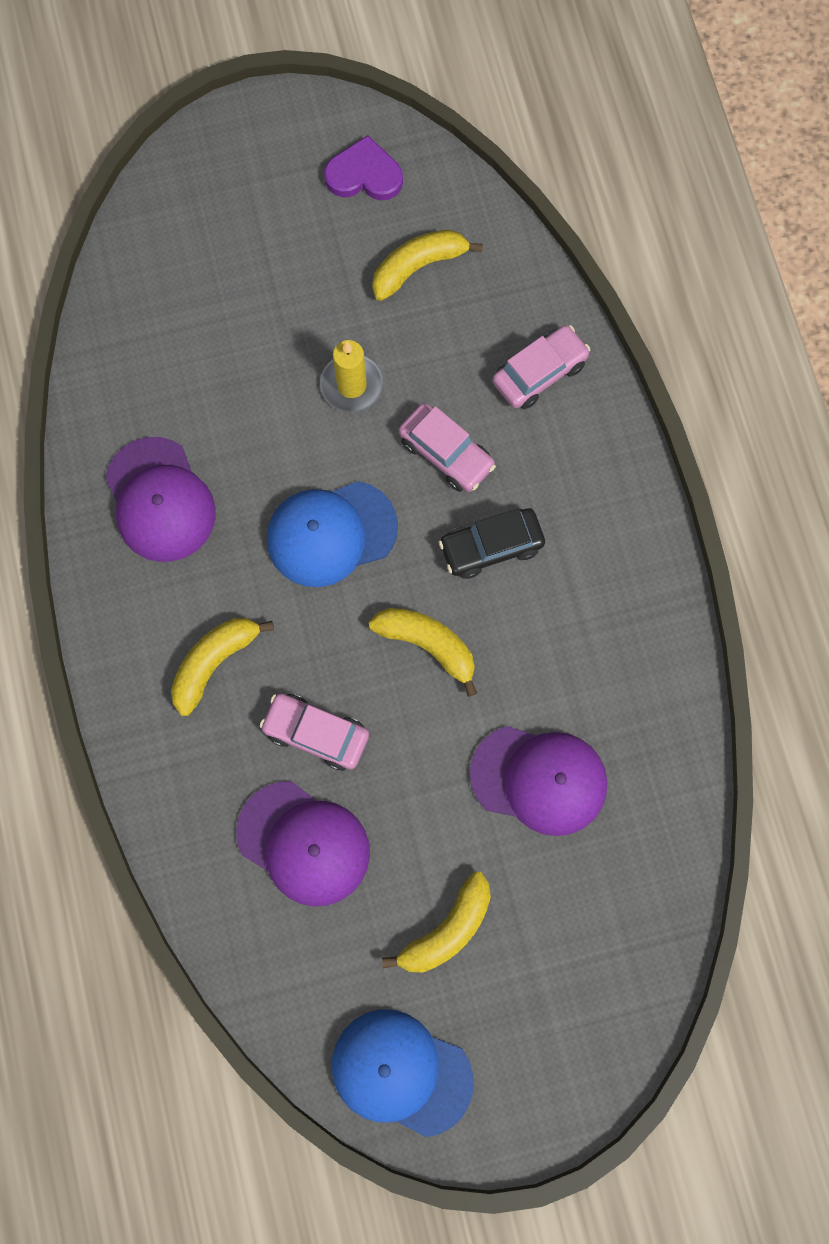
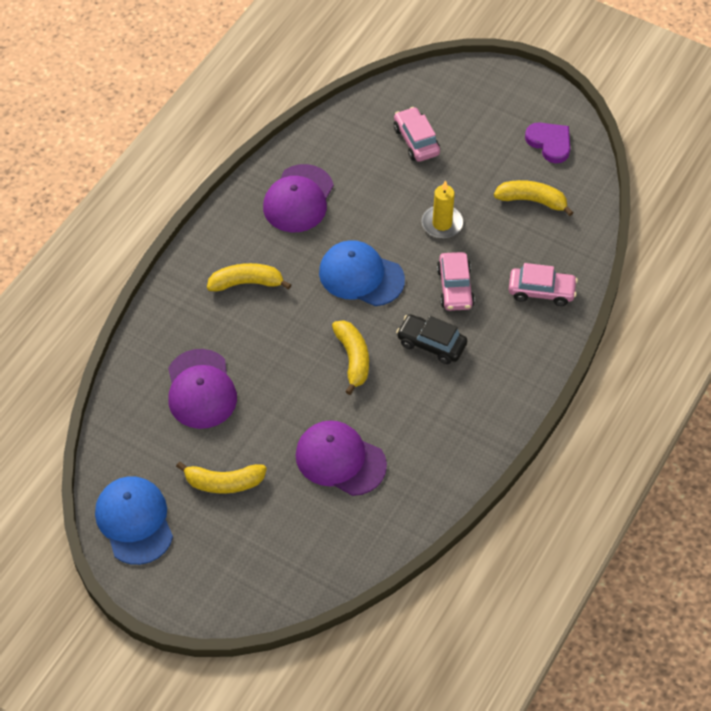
camera: 45 degrees right, 20 degrees down
pink car [260,693,369,771] -> pink car moved to [394,107,440,162]
purple cap [470,726,607,836] -> purple cap turned 150 degrees clockwise [295,420,387,496]

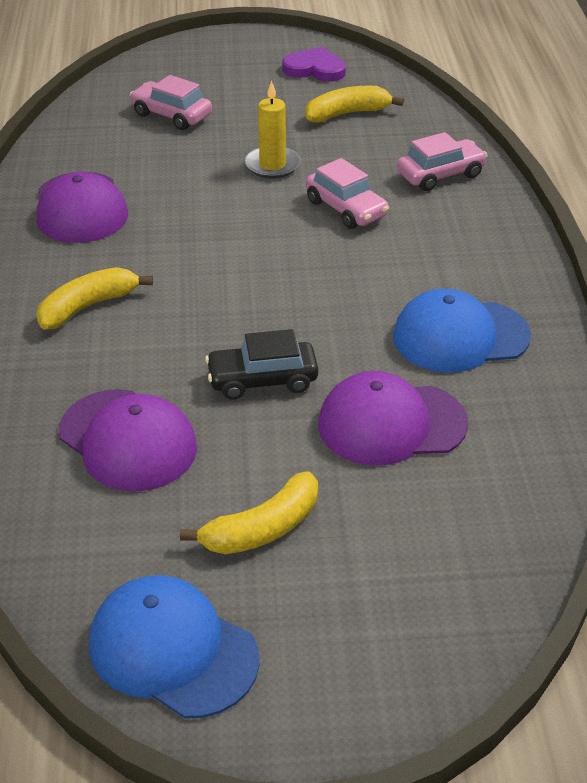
camera: 35 degrees left, 15 degrees down
blue cap [319,240,405,306] -> blue cap moved to [393,289,531,373]
yellow banana [332,320,369,395] -> none
black car [396,314,467,364] -> black car moved to [205,329,318,400]

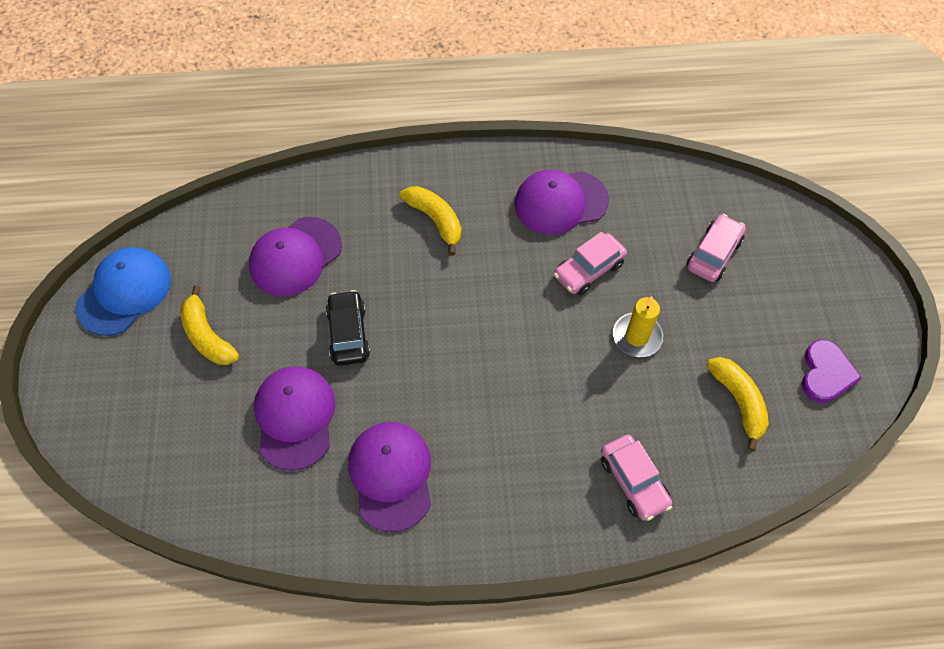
camera: 90 degrees right, 20 degrees up
pink car [306,158,389,229] -> pink car moved to [554,232,627,295]
blue cap [393,289,531,373] -> purple cap [348,422,431,532]

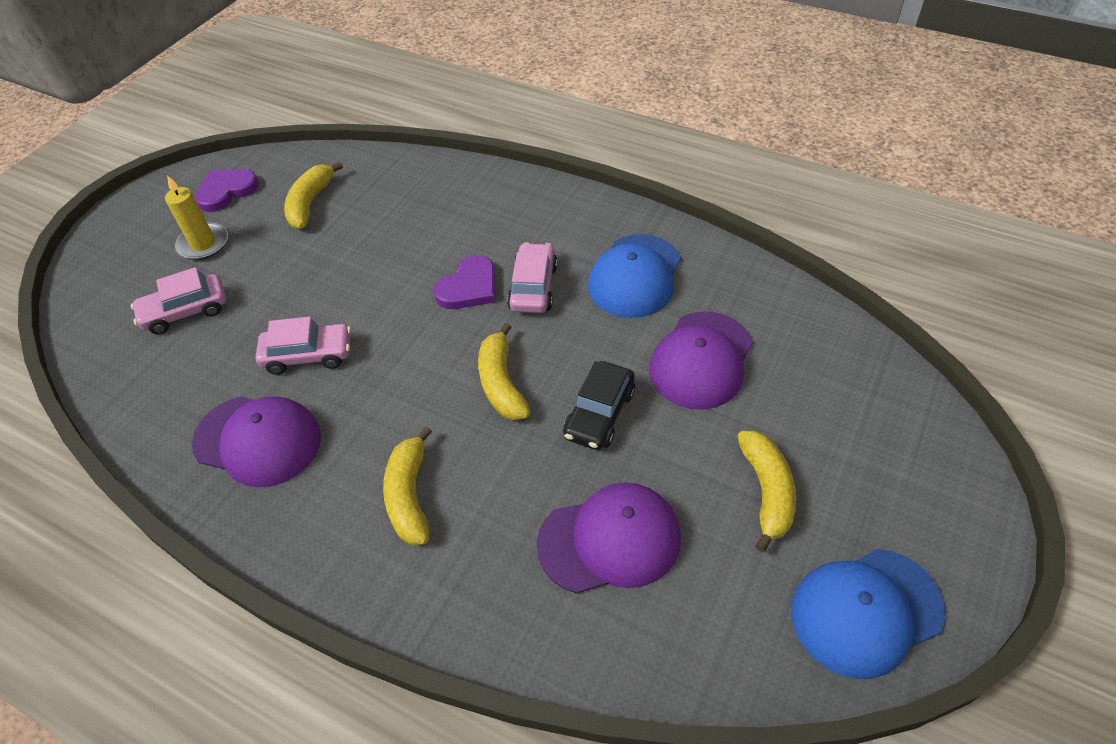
camera: 145 degrees left, 10 degrees down
purple cap [348,422,431,532] -> blue cap [588,234,681,318]
pink car [601,434,672,521] -> pink car moved to [507,242,558,313]
yellow candle [613,296,663,357] -> yellow candle moved to [165,175,228,260]
none -> purple heart [433,255,495,309]
none -> yellow banana [478,323,530,420]

